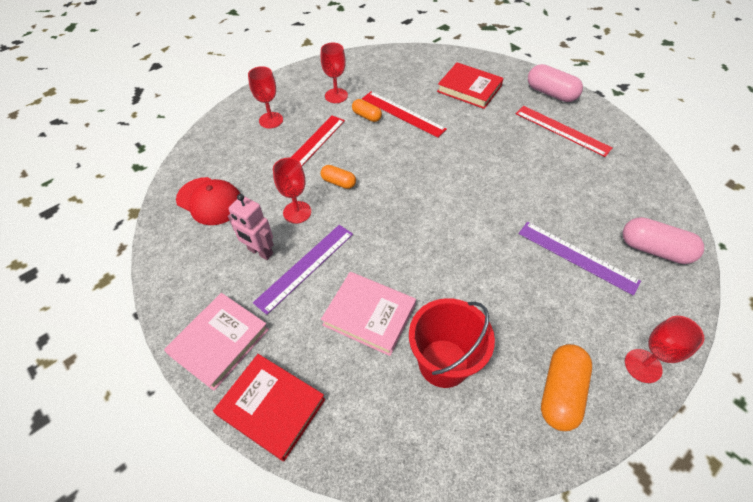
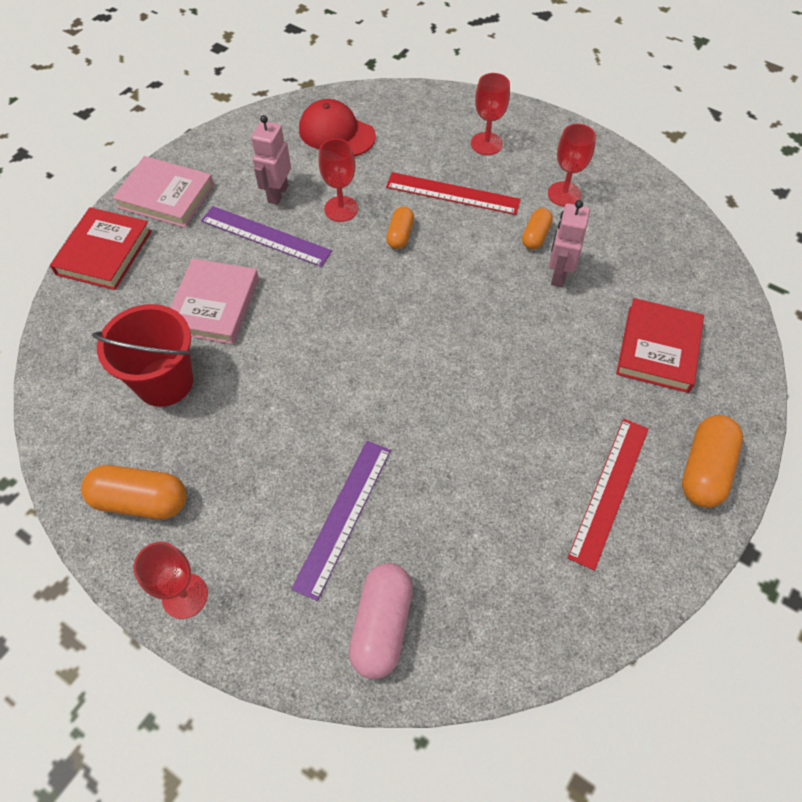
camera: 75 degrees right, 5 degrees up
red cap [176,177,240,225] -> red cap turned 105 degrees clockwise [299,99,376,156]
red ruler [362,91,447,138] -> pink robot [549,200,590,287]
pink capsule [528,64,583,102] -> orange capsule [682,415,743,508]

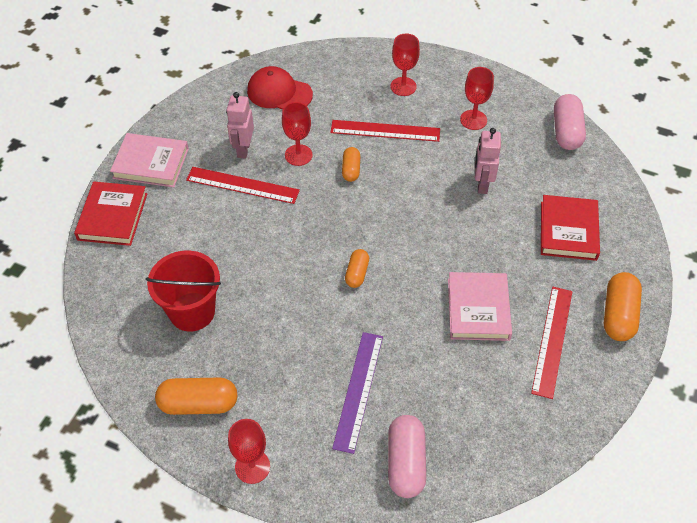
camera: 10 degrees left, 5 degrees down
pink book [170,258,259,344] -> pink book moved to [448,272,512,341]
purple ruler [201,206,332,267] -> red ruler [186,167,300,204]
orange capsule [522,208,553,250] -> orange capsule moved to [345,249,369,288]
none -> pink capsule [554,94,586,150]

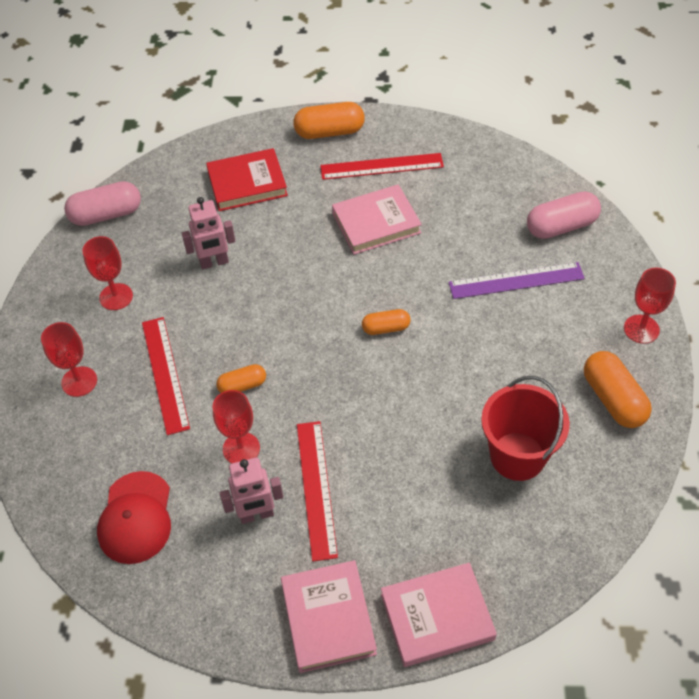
camera: 110 degrees left, 0 degrees up
red book [74,181,147,246] -> pink book [381,563,497,667]

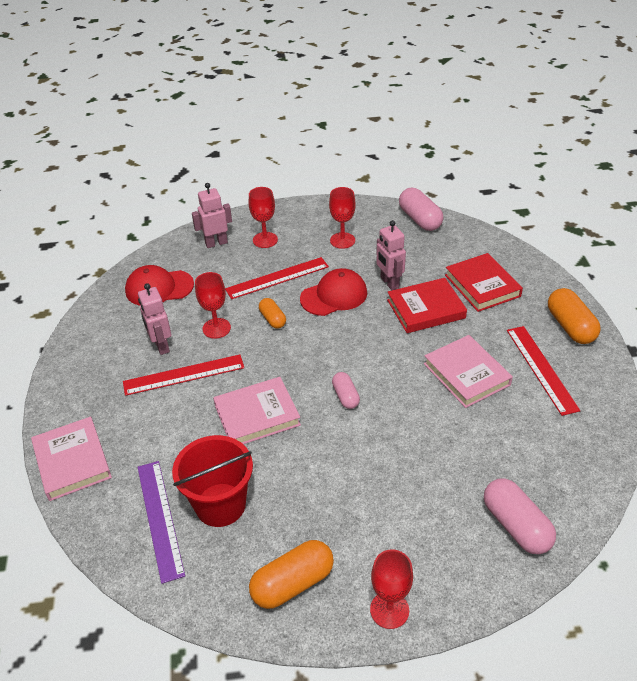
camera: 80 degrees right, 10 degrees down
pink book [281,560,377,673] -> pink book moved to [213,377,301,444]
orange capsule [362,309,410,335] -> pink capsule [332,372,360,409]
purple ruler [449,262,585,299] -> purple ruler moved to [138,461,185,584]
none -> pink robot [192,183,232,248]
none -> red cap [300,268,367,316]
none -> red book [387,278,467,333]

